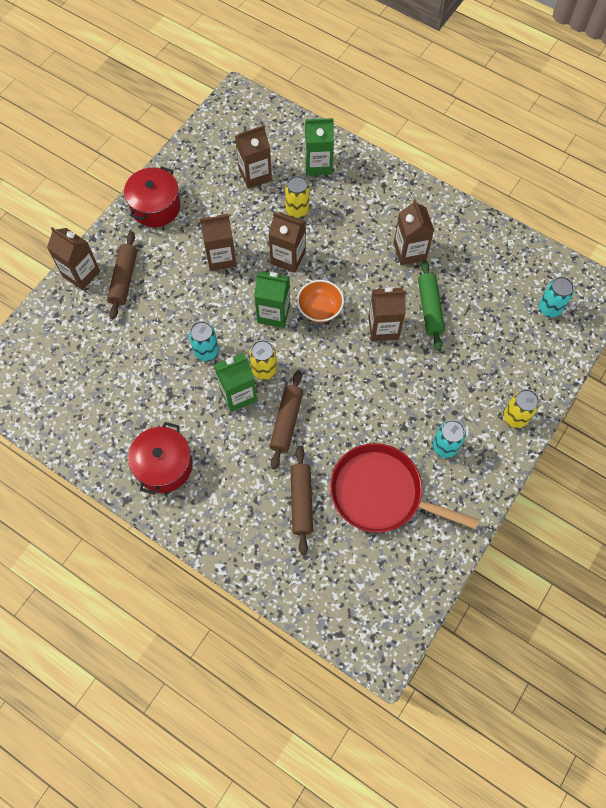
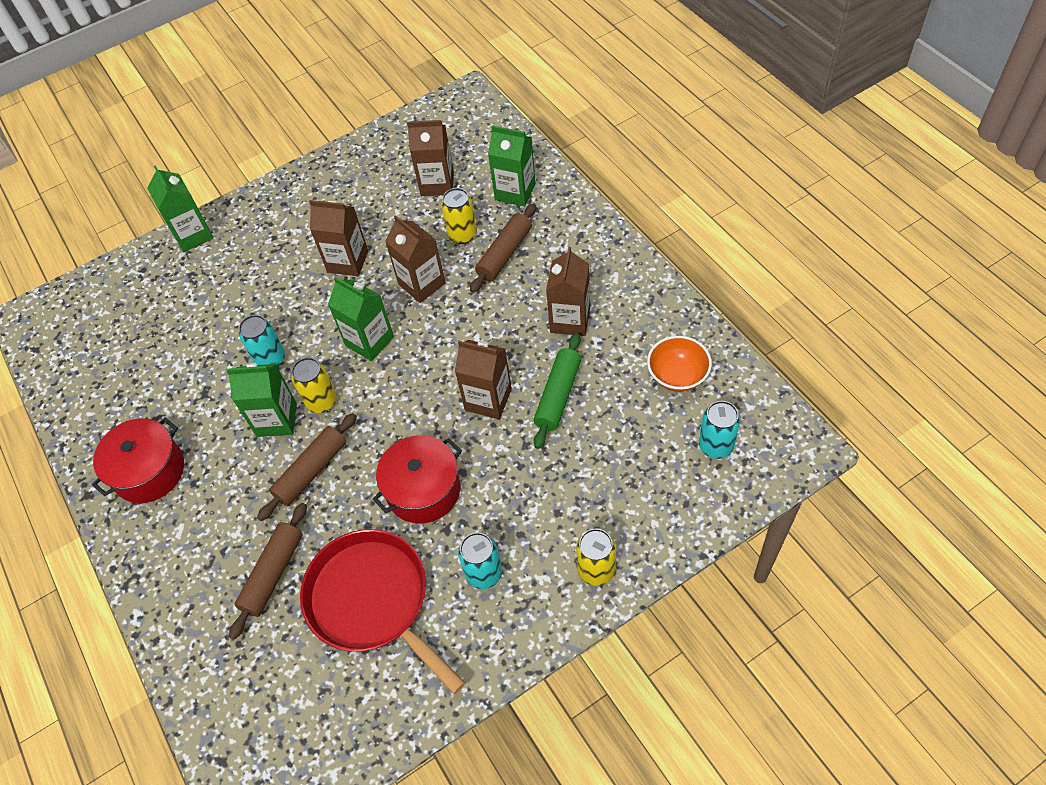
camera: 30 degrees right, 10 degrees down
brown carton [47,227,100,290] -> green carton [147,165,213,252]
brown rolling pin [107,231,137,319] -> brown rolling pin moved to [470,203,536,293]
red pot [124,166,181,227] -> red pot moved to [373,435,462,524]
orange bowl [297,280,344,323] -> orange bowl moved to [647,336,712,392]

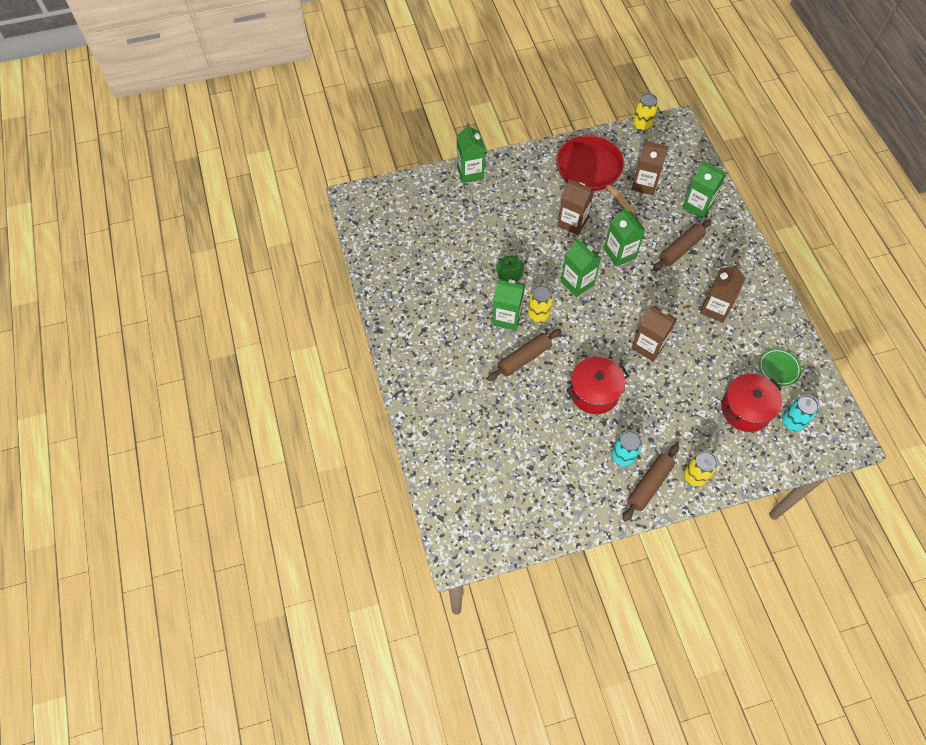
camera: 10 degrees right, 5 degrees up
red pot [92,418,184,503] -> red pot moved to [721,374,782,432]
brown rolling pin [229,503,307,640] -> brown rolling pin moved to [622,444,679,522]
turquoise can [239,315,285,367] -> green apple [496,255,524,282]
red pan [300,529,465,694] -> red pan moved to [556,135,637,215]
brown carton [385,215,446,303] -> green carton [604,207,645,267]
yellow can [441,188,477,244] -> yellow can moved to [633,93,658,131]
green rolling pin [534,333,581,449] -> none
orange bowl [647,336,712,392] -> green plate [759,349,801,386]

